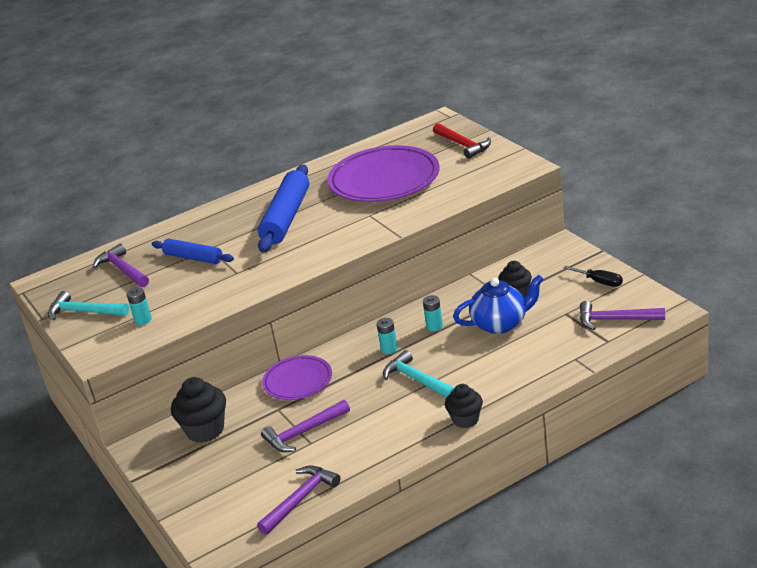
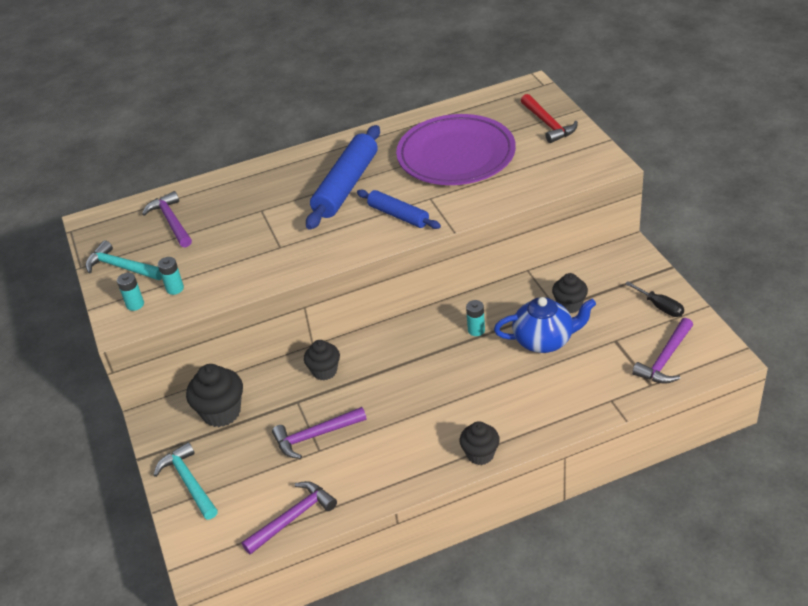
camera: 10 degrees right, 10 degrees up
blue rolling pin [152,238,234,264] -> blue rolling pin moved to [357,190,441,229]
purple plate [262,355,332,400] -> black cupcake [304,340,340,380]
turquoise battery [377,318,397,354] -> turquoise battery moved to [117,273,144,311]
turquoise hammer [383,350,455,398] -> turquoise hammer moved to [154,442,218,520]
purple hammer [580,301,665,330] -> purple hammer turned 75 degrees counterclockwise [632,318,693,384]

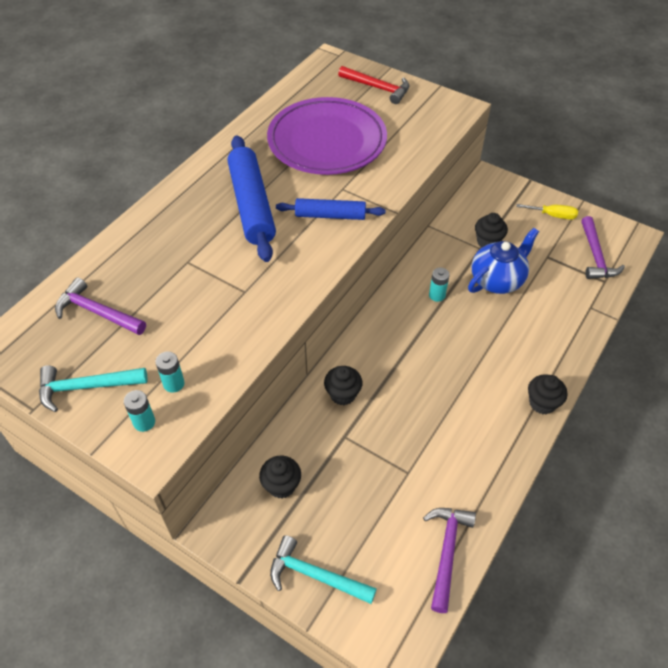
camera: 40 degrees left, 10 degrees up
black cupcake [186,364,243,427] -> black cupcake [259,456,301,499], size x0.66
purple hammer [272,407,367,459] -> none
black screwdriver [625,281,684,317] -> yellow screwdriver [516,204,578,220]

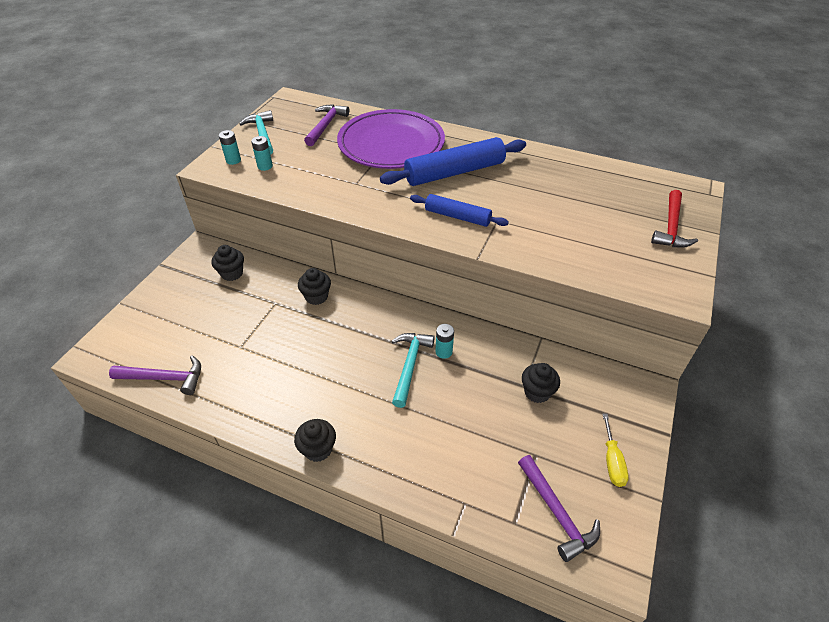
camera: 80 degrees right, 5 degrees down
purple plate [267,97,387,175] -> purple plate moved to [337,109,445,169]
turquoise hammer [270,535,377,604] -> turquoise hammer moved to [392,333,435,408]
blue rolling pin [276,198,385,220] -> blue rolling pin turned 60 degrees counterclockwise [410,194,509,227]
blue teapot [468,228,539,294] -> none
purple hammer [581,216,625,279] -> purple hammer turned 105 degrees counterclockwise [518,455,600,562]

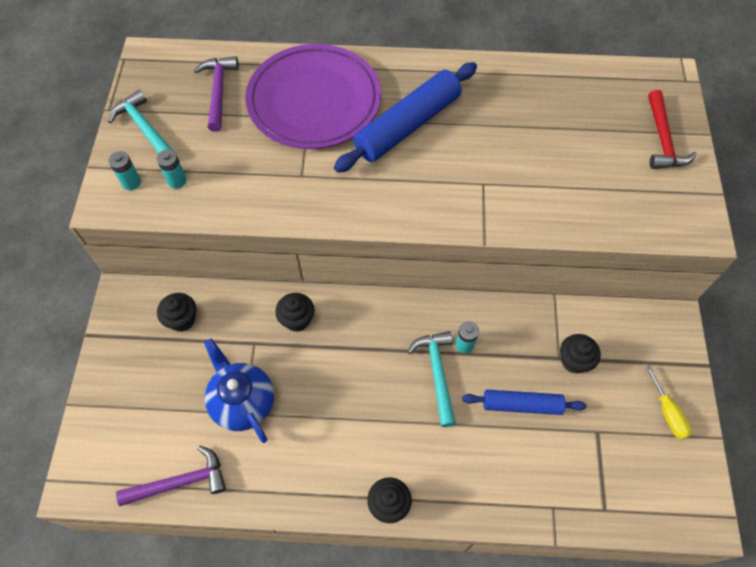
camera: 20 degrees left, 15 degrees up
blue rolling pin [410,194,509,227] -> blue rolling pin moved to [462,390,586,415]
purple hammer [518,455,600,562] -> none
none -> blue teapot [204,339,274,443]

